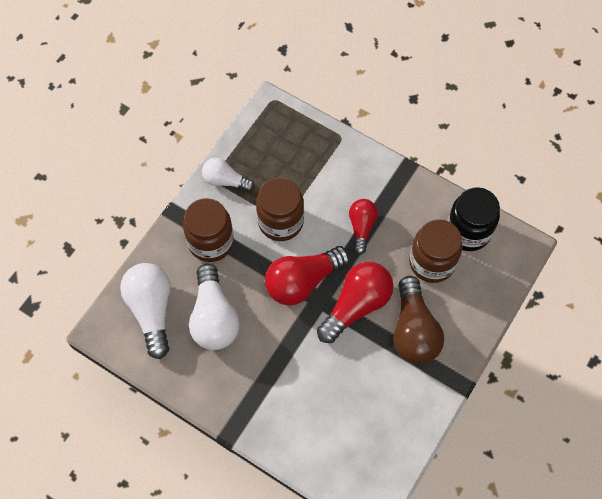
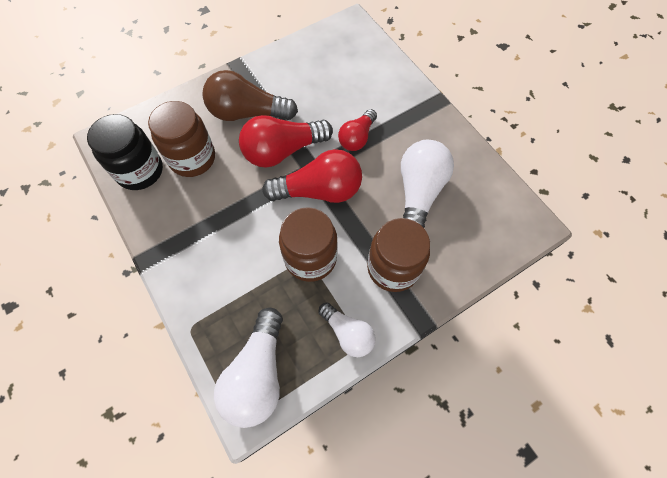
camera: 155 degrees left, 0 degrees up
white light bulb [120,263,170,359] -> white light bulb moved to [214,308,283,428]
red light bulb [349,199,378,255] -> red light bulb moved to [338,109,377,151]
brown light bulb [393,276,444,364] -> brown light bulb turned 105 degrees counterclockwise [203,70,298,121]

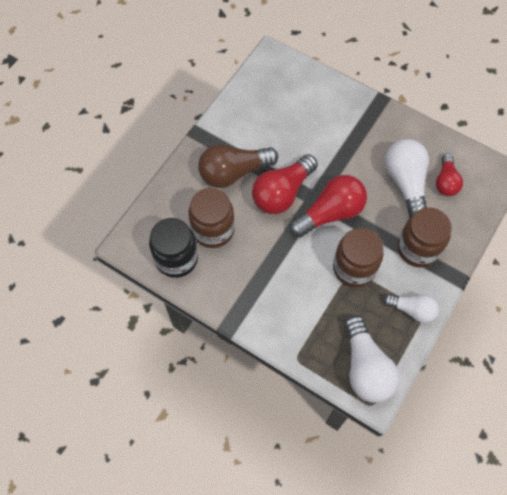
camera: 25 degrees left, 0 degrees up
red light bulb [338,109,377,151] -> red light bulb moved to [436,154,463,196]

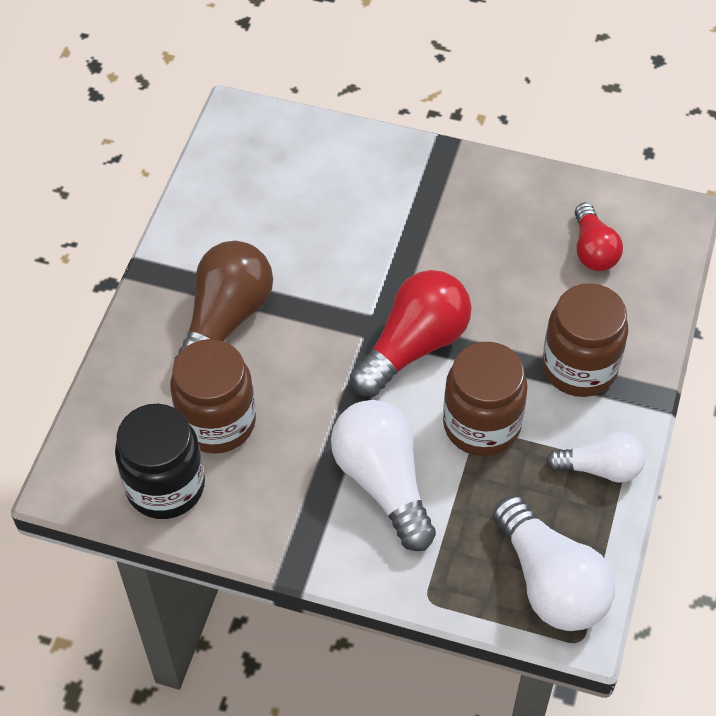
camera: 15 degrees left, 10 degrees down
brown light bulb [198,144,278,188] -> brown light bulb turned 150 degrees clockwise [174,241,273,362]
red light bulb [252,154,318,214] -> none
white light bulb [385,139,429,218] -> white light bulb moved to [331,400,436,551]

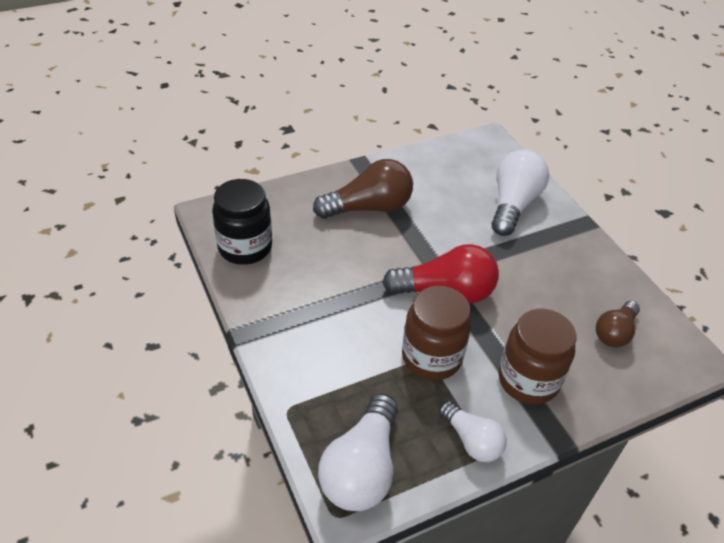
camera: 45 degrees right, 10 degrees down
brown jar [170,339,256,454] -> none
white light bulb [331,400,436,551] -> white light bulb moved to [492,149,549,236]
red light bulb [575,203,623,271] -> brown light bulb [596,301,640,347]

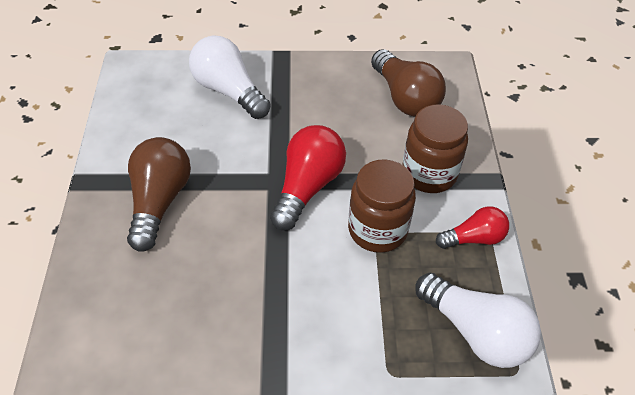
camera: 65 degrees left, 5 degrees up
black jar [212,179,272,265] -> none
white light bulb [439,401,507,462] -> red light bulb [436,206,509,249]
brown light bulb [596,301,640,347] -> brown light bulb [371,49,446,117], size x1.64

